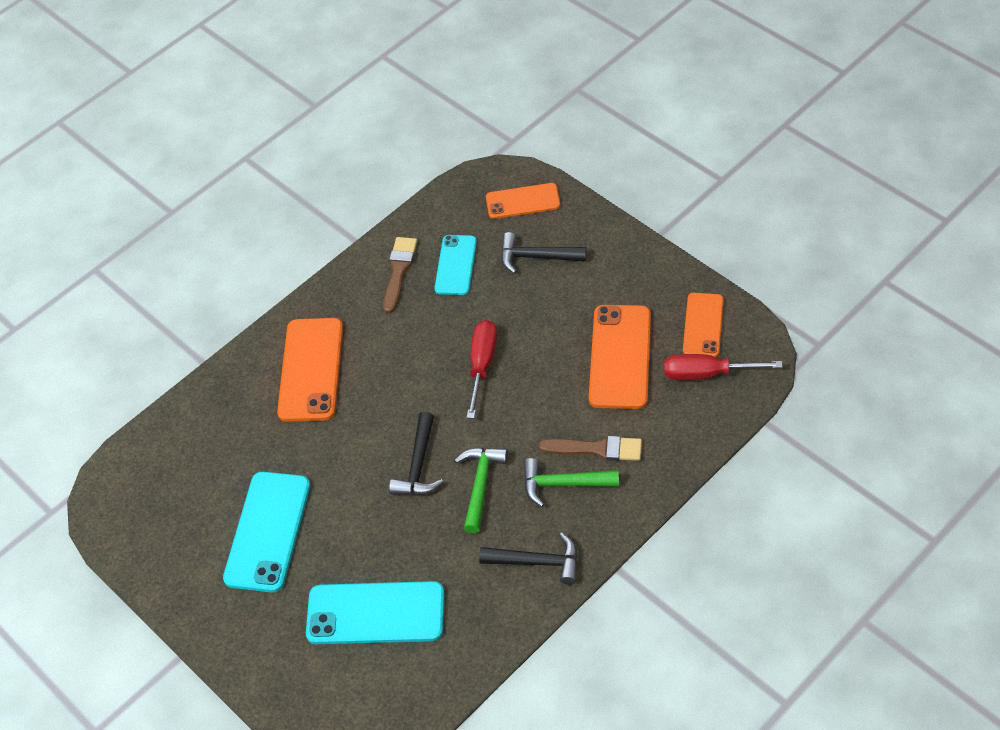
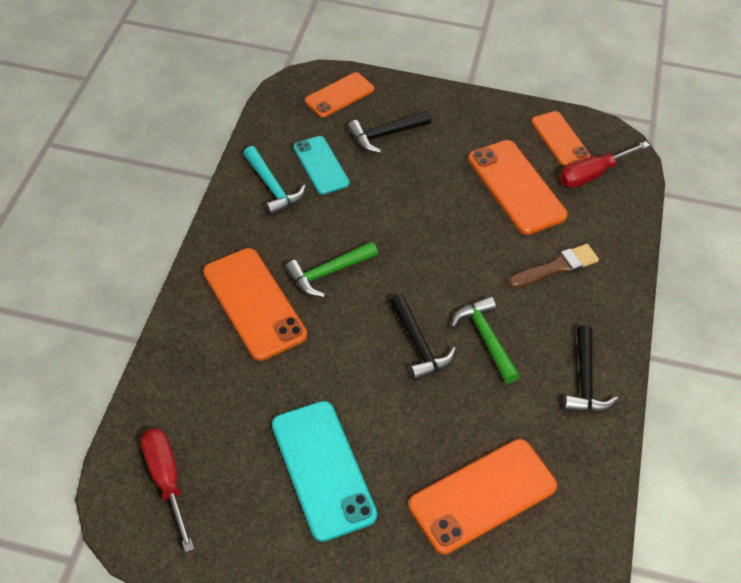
camera: 40 degrees left, 0 degrees up
turquoise phone [306,581,444,644] -> orange phone [408,439,557,554]
brown brush [383,237,417,313] -> turquoise hammer [243,146,306,216]
red screwdriver [467,320,497,419] -> red screwdriver moved to [141,428,194,552]
black hammer [479,532,578,585] -> black hammer turned 120 degrees clockwise [563,325,619,412]
green hammer [523,458,619,507] -> green hammer moved to [285,241,378,297]

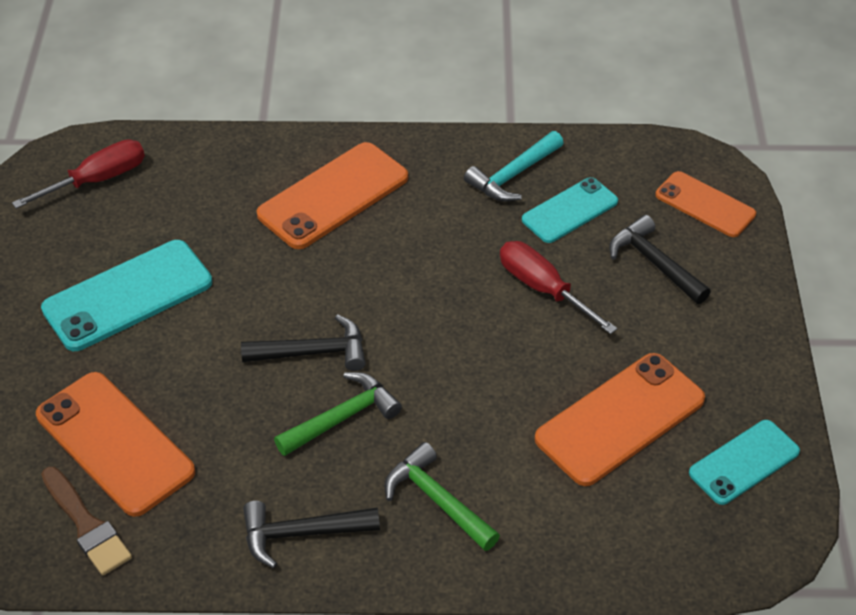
camera: 80 degrees right, 5 degrees down
green hammer [285,241,378,297] -> green hammer moved to [385,442,500,551]
black hammer [390,294,456,381] -> black hammer turned 150 degrees counterclockwise [241,314,366,371]
brown brush [508,244,599,288] -> brown brush moved to [41,467,132,575]
orange phone [531,111,590,167] -> turquoise phone [689,420,800,505]
red screwdriver [560,141,650,188] -> red screwdriver moved to [500,241,618,334]

